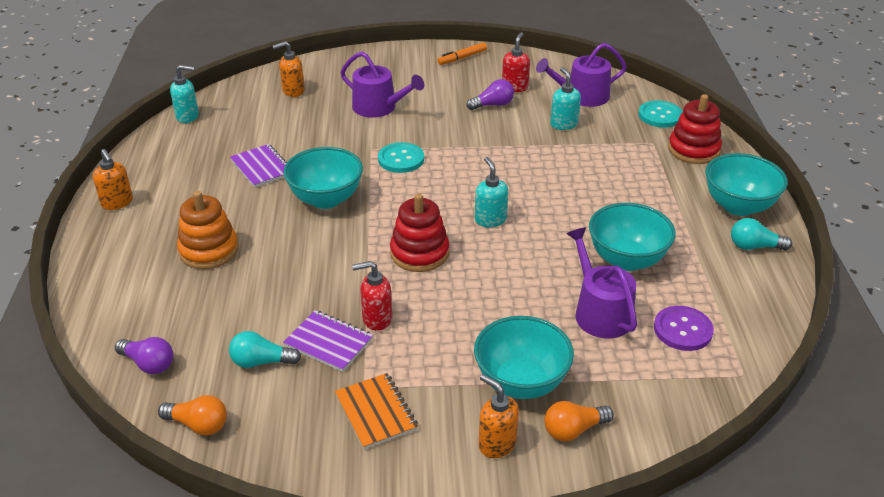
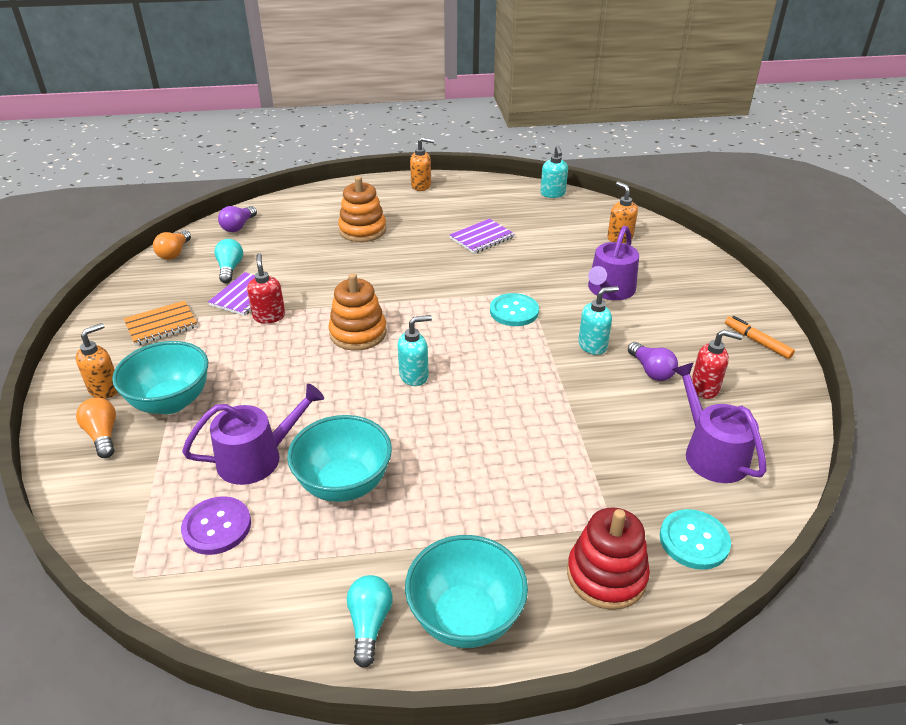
camera: 85 degrees right, 0 degrees up
orange soap dispenser [93,149,133,210] -> orange soap dispenser turned 135 degrees counterclockwise [410,137,434,191]
turquoise bowl [283,147,363,209] -> none
red stacking toy [390,194,449,272] -> orange stacking toy [328,273,387,351]
turquoise soap dispenser [550,67,581,130] -> turquoise soap dispenser moved to [578,286,619,355]

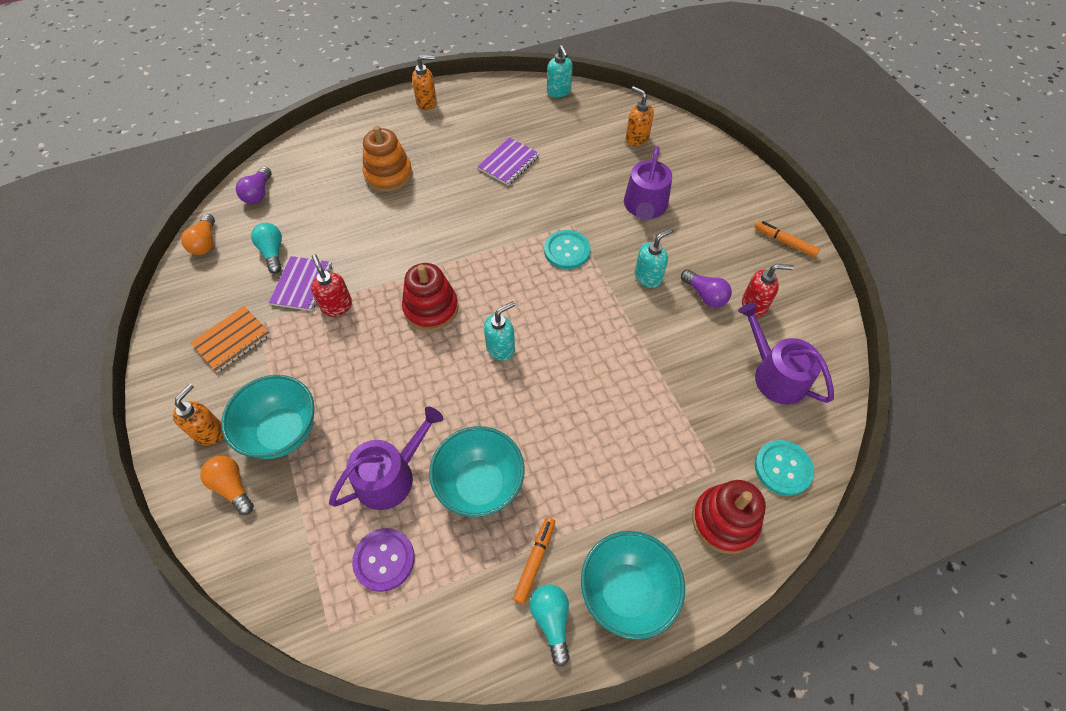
camera: 15 degrees left, 20 degrees up
orange stacking toy [328,273,387,351] -> red stacking toy [402,263,458,331]
none -> orange marker [513,517,555,605]

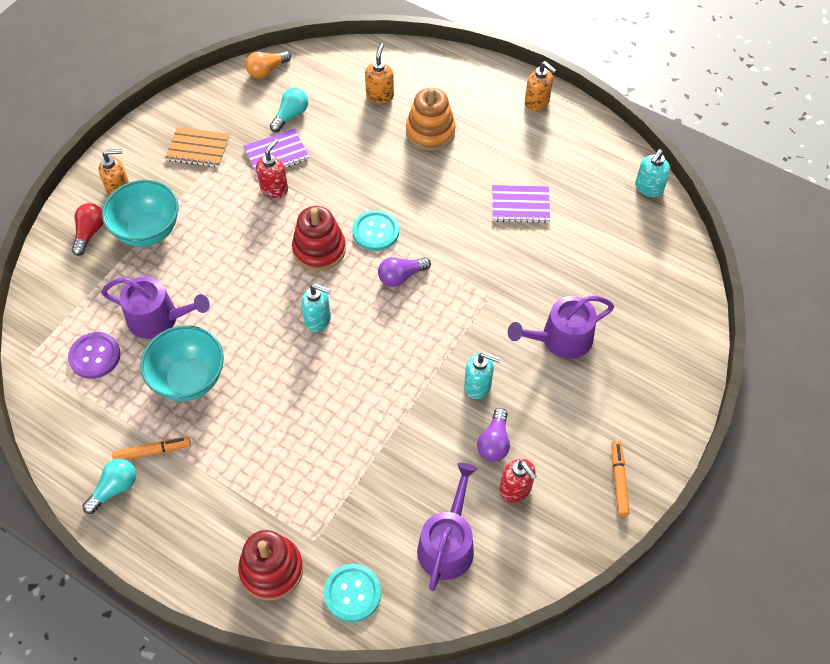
camera: 55 degrees right, 0 degrees up
orange light bulb [200,456,254,515] -> red light bulb [72,203,104,256]
purple light bulb [236,166,272,204] -> purple light bulb moved to [378,257,431,287]
turquoise button [544,230,590,269] -> turquoise button moved to [352,210,399,251]
turquoise bowl [581,531,685,640] -> none
orange soap dispenser [626,86,654,146] -> orange soap dispenser moved to [365,44,394,103]

